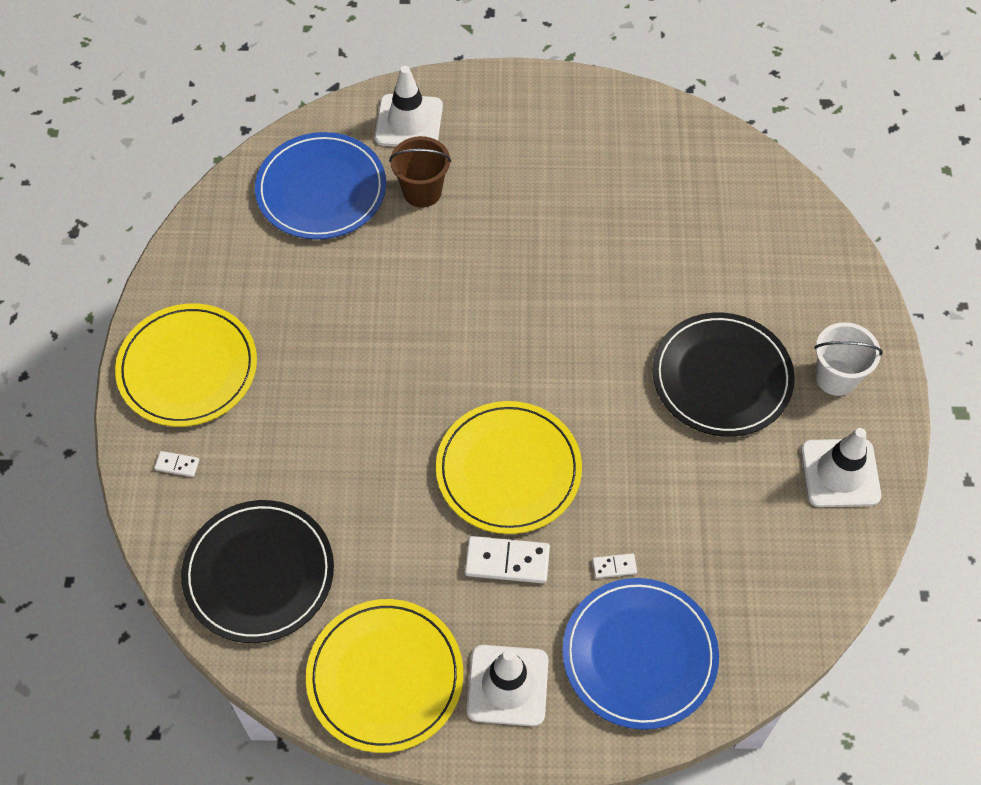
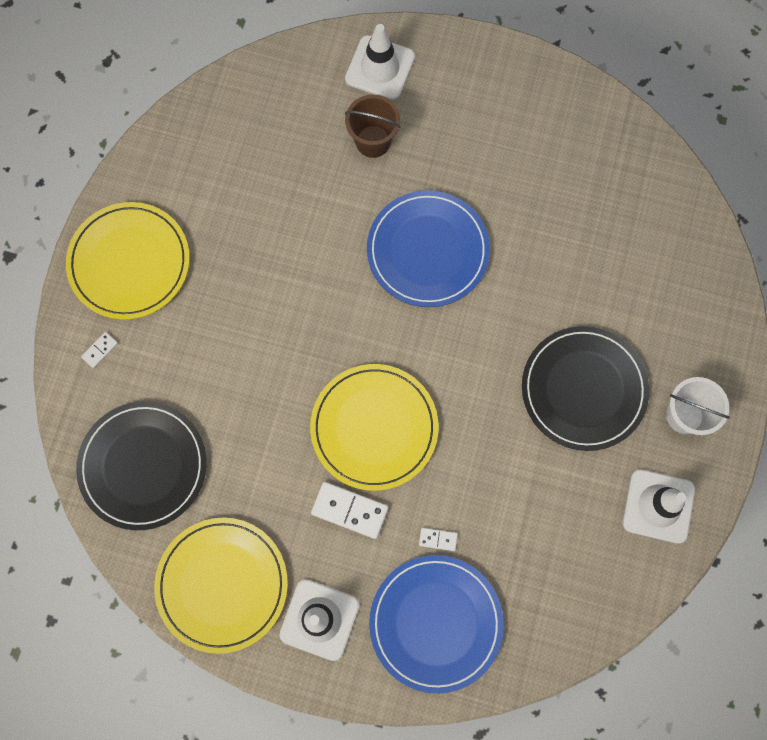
camera: 15 degrees right, 15 degrees up
white domino [154,451,199,477] -> white domino turned 75 degrees counterclockwise [81,332,118,368]
blue plate [255,132,386,240] -> blue plate moved to [367,190,490,307]

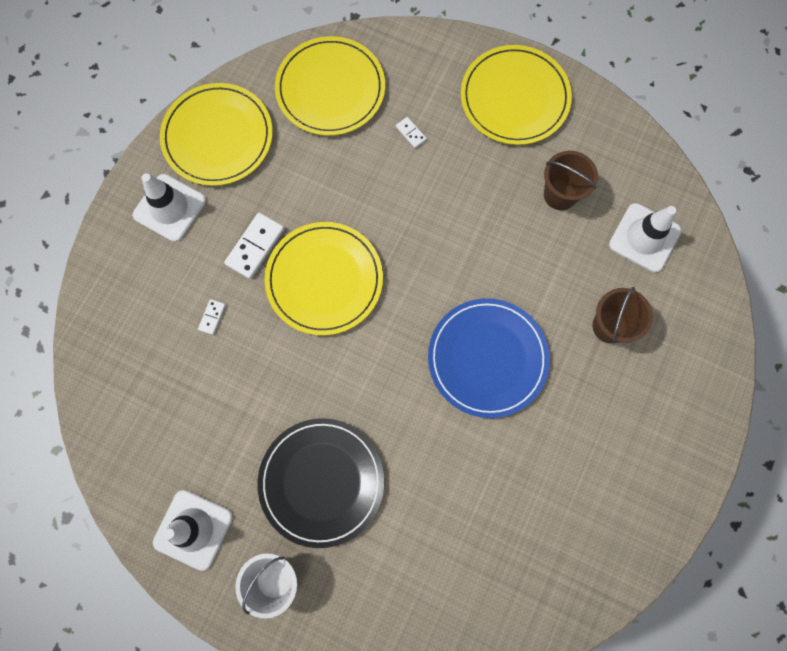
camera: 100 degrees right, 0 degrees up
black plate [76,401,206,530] -> yellow plate [275,36,385,136]
white domino [81,332,118,368] -> white domino moved to [396,117,427,148]
white traffic cone [345,24,415,100] -> white traffic cone moved to [609,203,681,273]
blue plate [369,555,504,694] -> none
none -> brown bucket [544,151,598,210]

